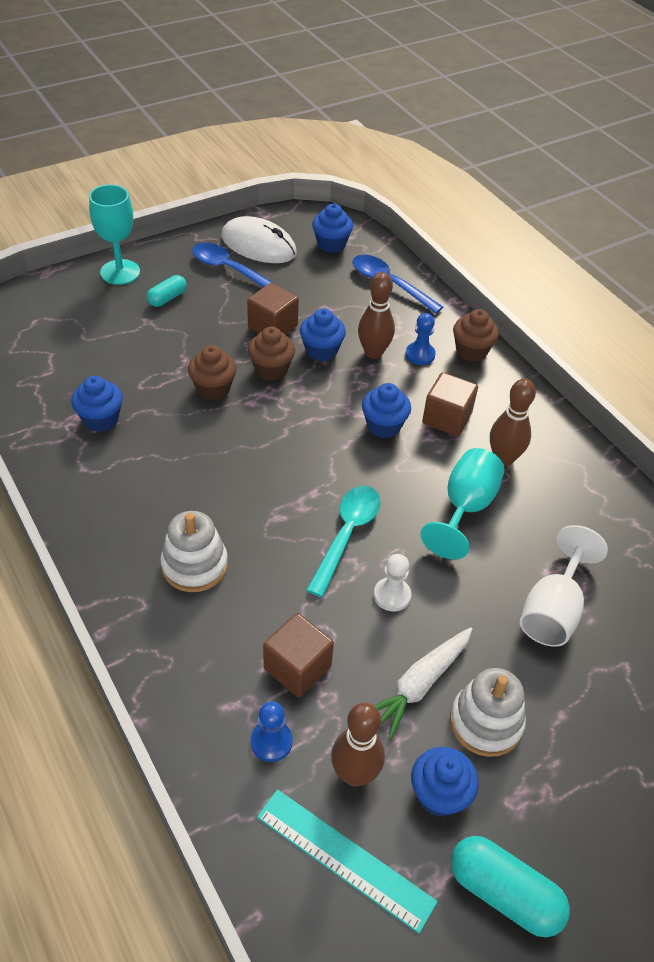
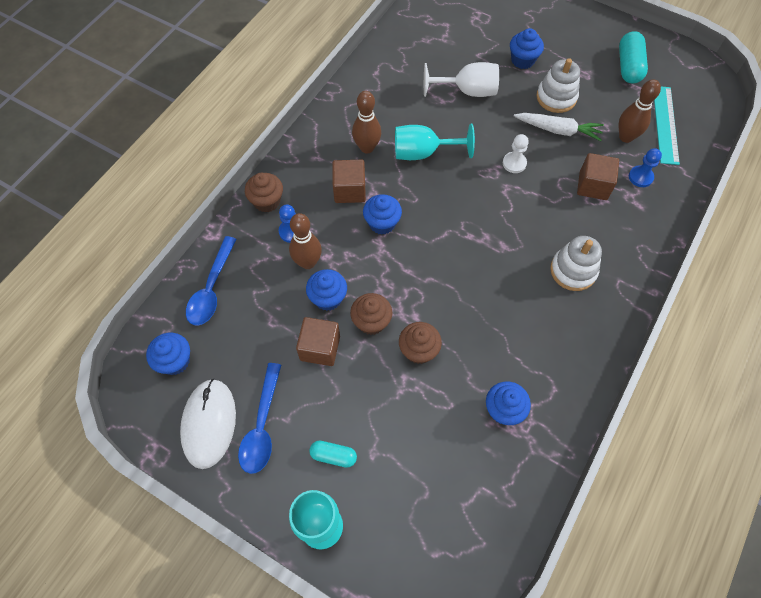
camera: 115 degrees left, 15 degrees up
turquoise spoon [306,486,380,597] -> none
blue cupcake [411,747,479,817] -> blue cupcake moved to [510,28,544,69]

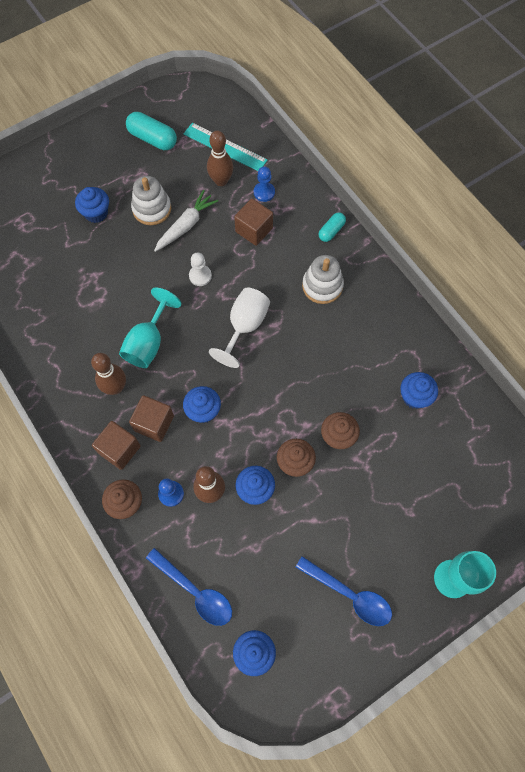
camera: 65 degrees left, 5 degrees up
white mouse [180,378,236,469] -> none
brown cube [296,317,340,366] -> brown cube moved to [92,421,141,470]
turquoise capsule [309,441,357,468] -> turquoise capsule moved to [319,212,346,242]
white goblet [424,62,499,97] -> white goblet moved to [209,288,270,368]

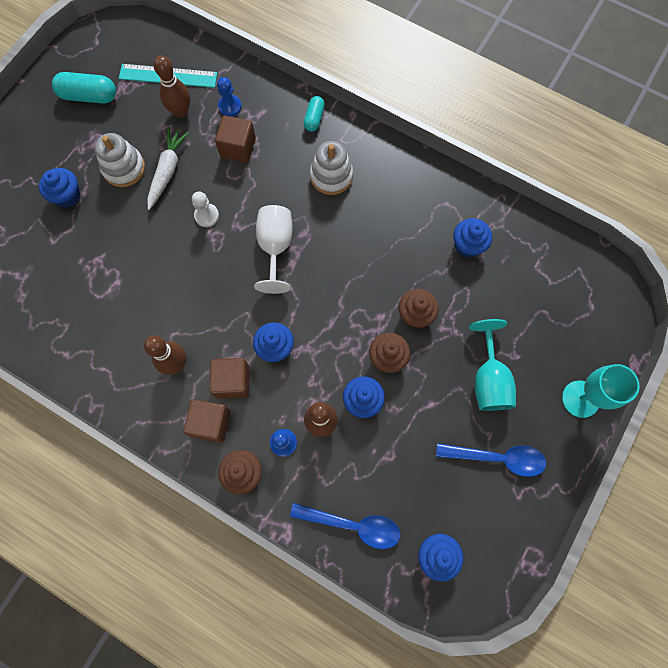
camera: 25 degrees left, 5 degrees up
turquoise goblet [119,287,181,368] -> turquoise goblet moved to [469,319,516,411]

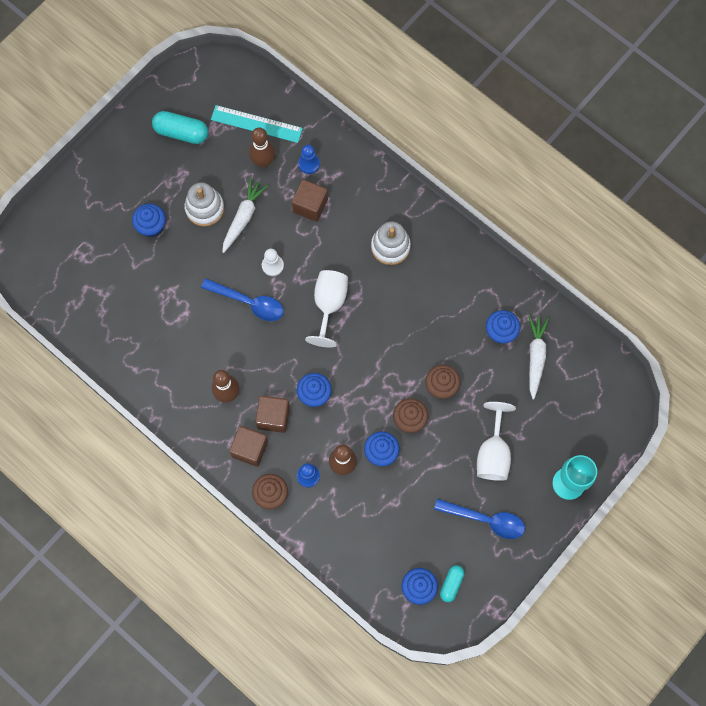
camera: 10 degrees right, 0 degrees up
blue spoon [290,503,400,549] -> blue spoon moved to [201,278,284,321]
turquoise capsule [304,96,325,132] -> turquoise capsule moved to [440,565,464,602]
turquoise goblet [469,319,516,411] -> white goblet [477,402,516,481]
none -> white carrot [529,316,549,400]

